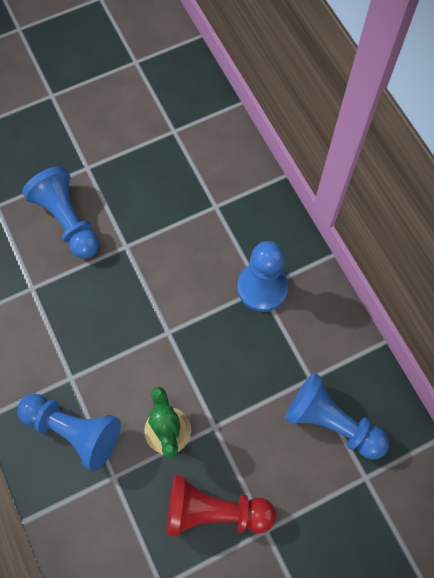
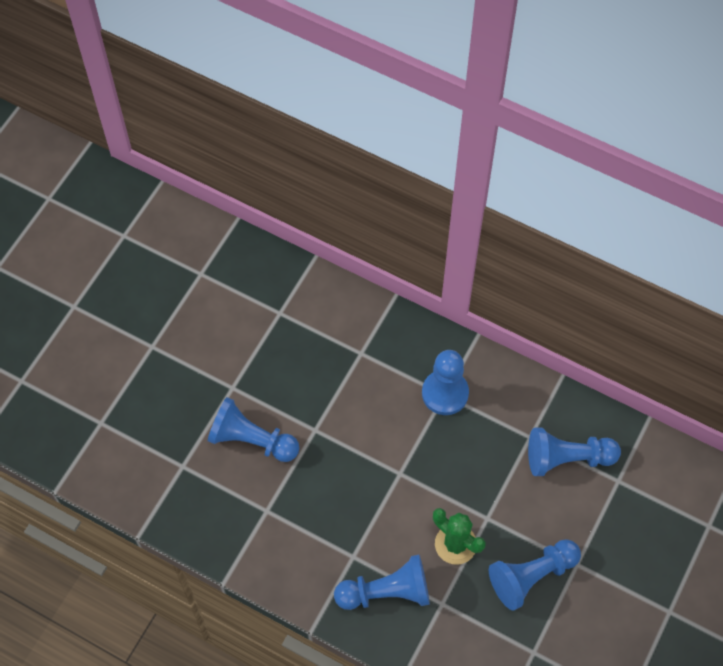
camera: 35 degrees left, 5 degrees down
red pawn [167,475,276,537] -> blue pawn [489,539,581,611]

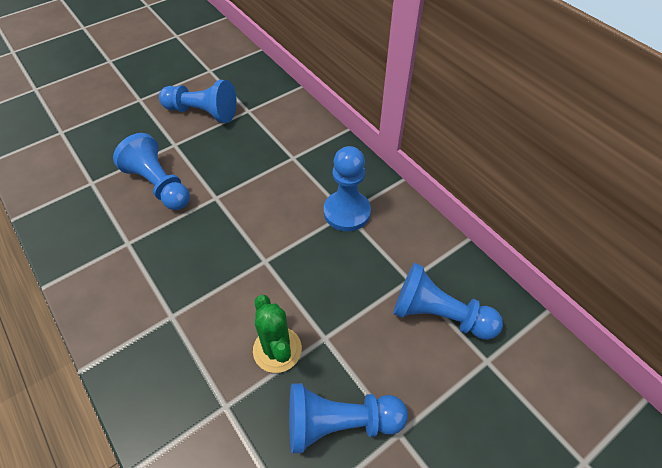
camera: 25 degrees right, 10 degrees down
blue pawn [334,555,430,610] -> blue pawn moved to [159,80,237,123]

